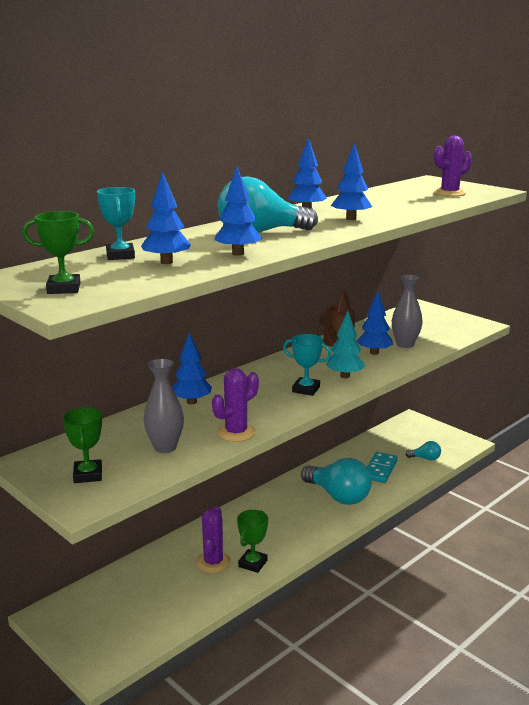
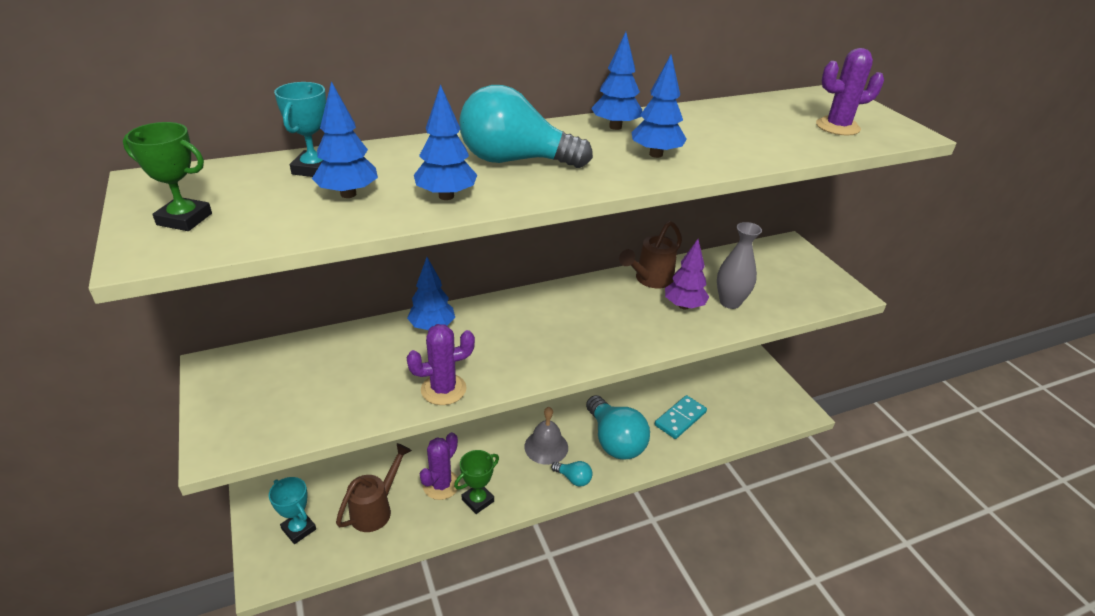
camera: 20 degrees right, 15 degrees up
green trophy [63,408,102,483] -> none
grey vase [144,358,184,453] -> none
turquoise trophy [283,334,332,396] -> turquoise trophy moved to [269,477,316,544]
turquoise tree [326,311,365,378] -> none
blue tree [357,291,393,355] -> purple tree [665,239,709,310]
turquoise light bulb [406,441,441,460] -> turquoise light bulb moved to [551,461,592,487]
none -> brown watering can [336,443,412,532]
none -> grey bell [524,407,568,465]

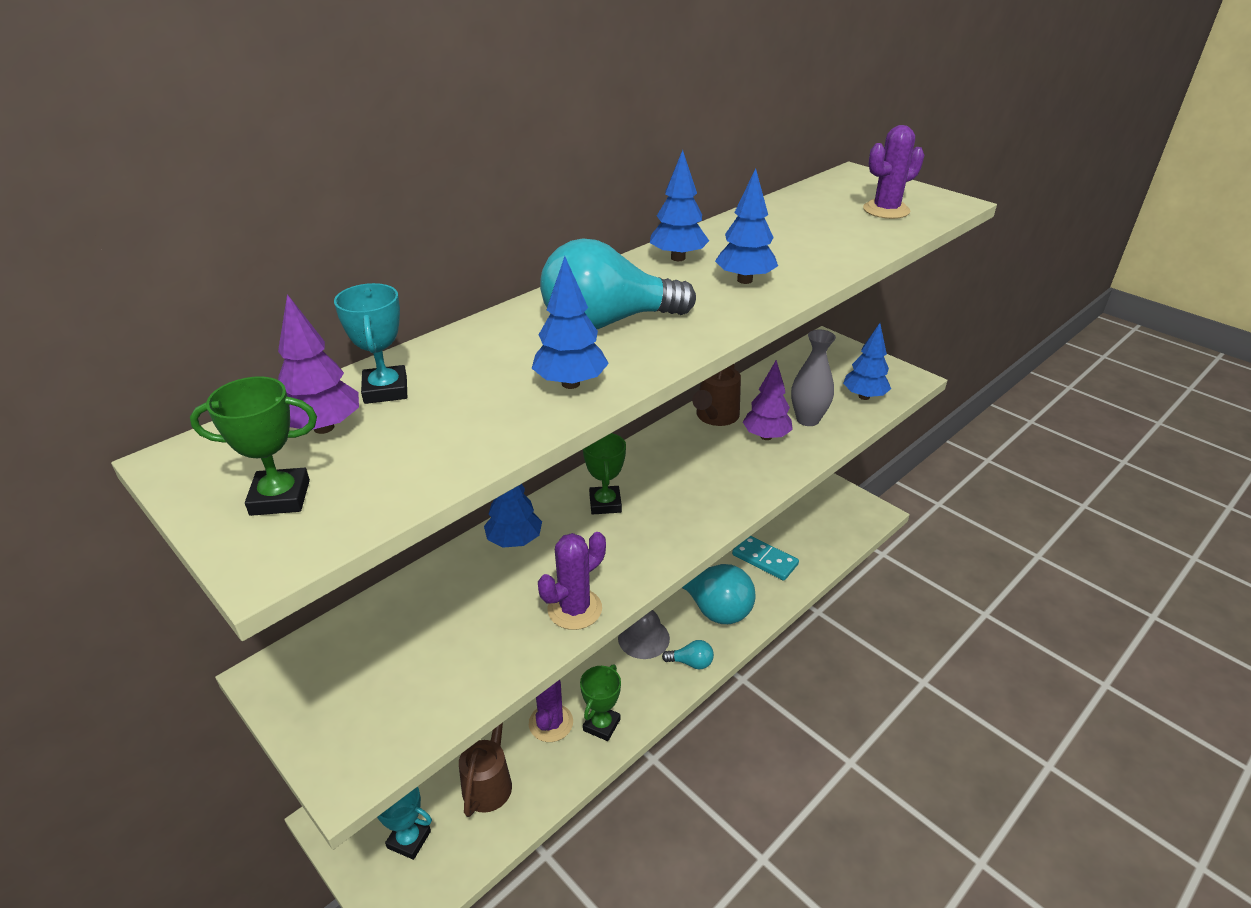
camera: 20 degrees left, 0 degrees up
blue tree [312,81,378,198] -> blue tree moved to [843,323,891,400]
turquoise domino [655,395,707,439] -> turquoise domino turned 75 degrees counterclockwise [732,536,799,581]
none -> purple tree [278,294,359,434]
none -> green trophy [583,433,626,515]

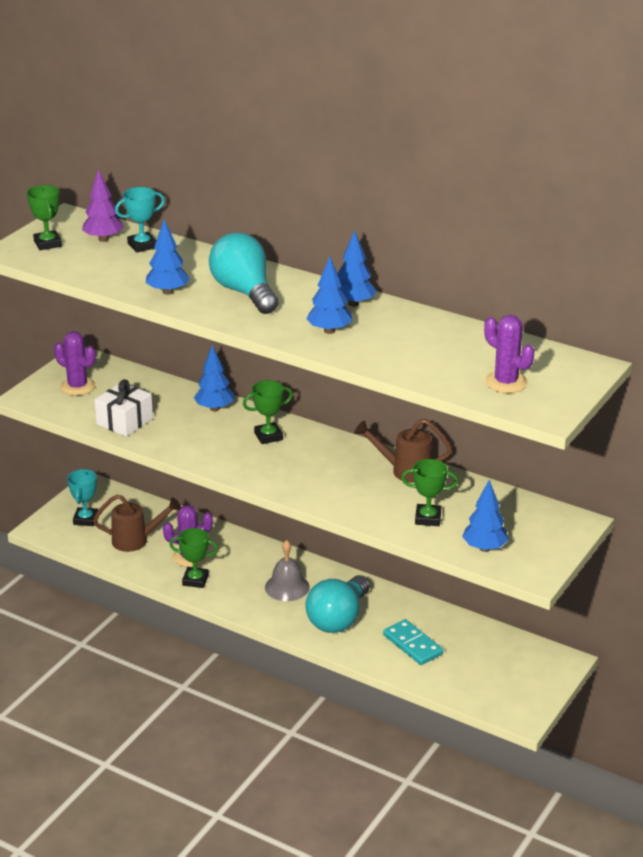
camera: 75 degrees right, 5 degrees down
purple cactus [538,532,606,630] -> purple cactus moved to [54,331,96,396]
turquoise light bulb [662,640,714,669] -> none
turquoise domino [732,536,799,581] -> turquoise domino turned 60 degrees counterclockwise [383,619,443,665]
purple tree [743,360,793,440] -> none
grey vase [791,330,836,426] -> green trophy [401,459,458,526]
none -> white gift [94,379,153,437]

